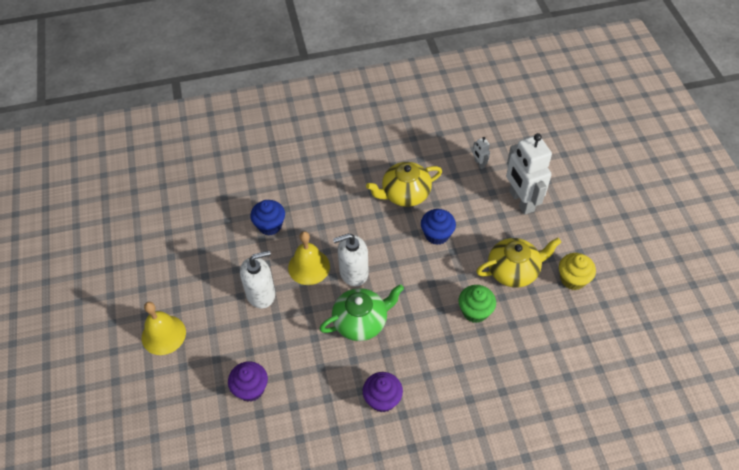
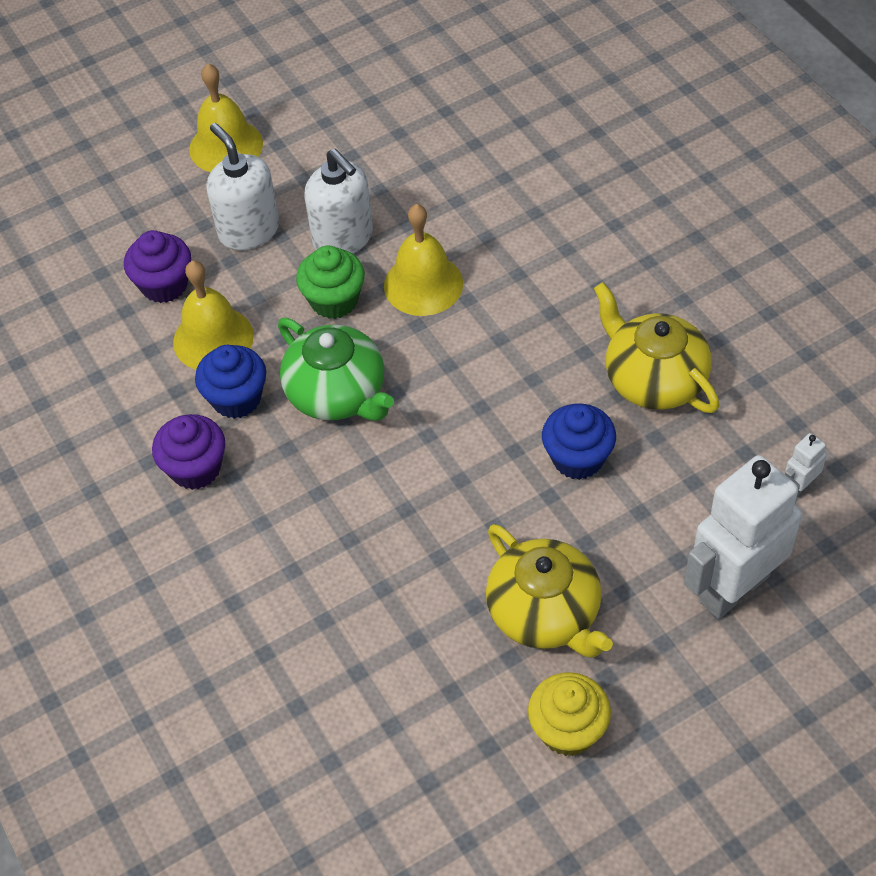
camera: 75 degrees right, 0 degrees up
blue cupcake [250,200,285,236] -> blue cupcake moved to [195,345,266,419]
white soap dispenser [333,233,369,287] -> white soap dispenser moved to [207,123,280,250]
green cupcake [459,285,496,323] -> green cupcake moved to [296,245,365,319]
none -> yellow bell [173,261,254,370]

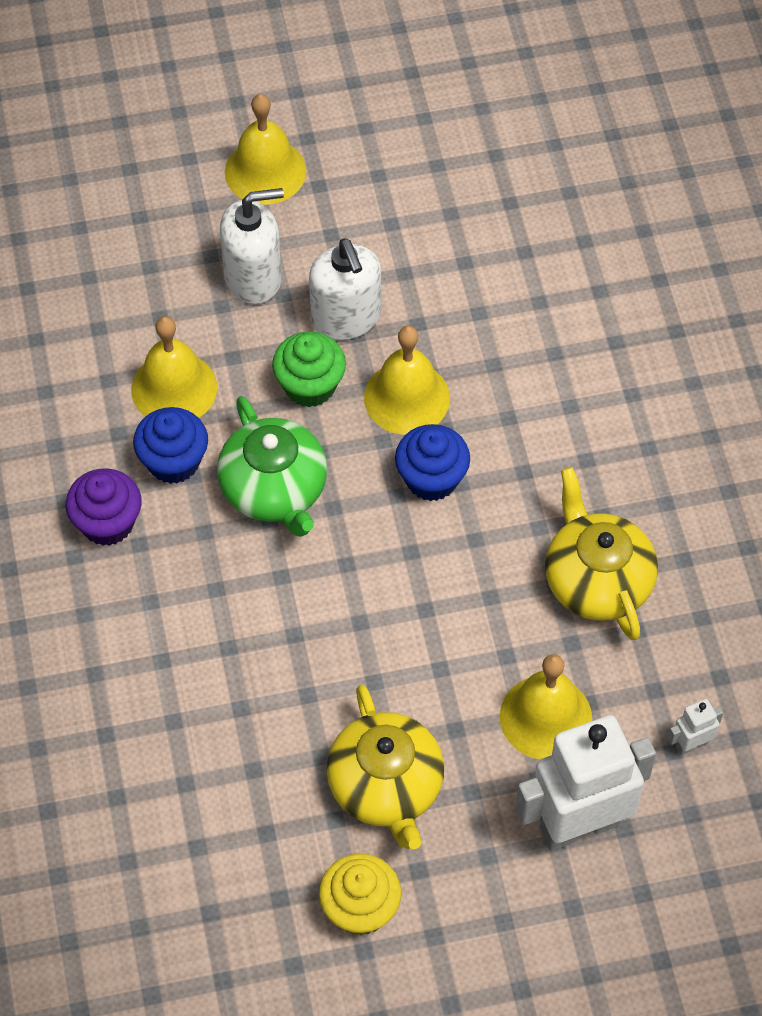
camera: 15 degrees right, 5 degrees up
purple cupcake [124,230,191,303] -> none
white soap dispenser [207,123,280,250] -> white soap dispenser turned 90 degrees clockwise [220,188,284,304]
blue cupcake [542,404,616,480] -> blue cupcake moved to [395,424,470,501]
none -> yellow bell [500,654,592,759]

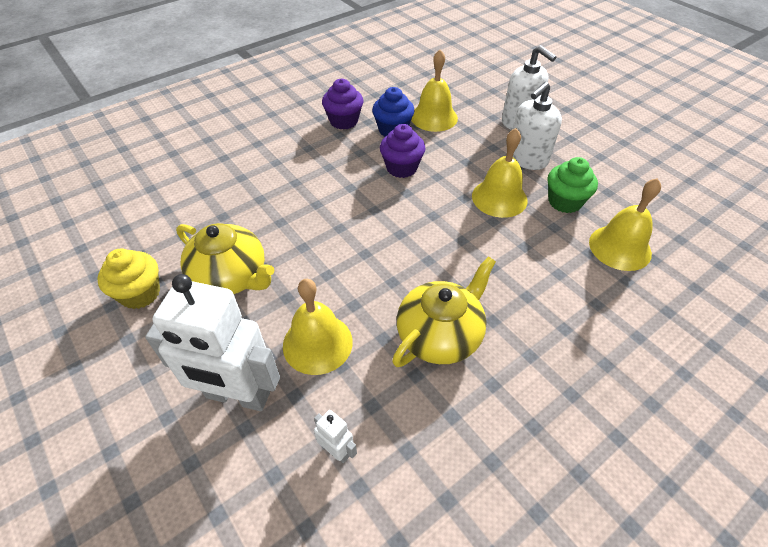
camera: 65 degrees right, 10 degrees down
green teapot [217,396,327,537] -> purple cupcake [380,124,426,178]
yellow bell [225,94,306,205] -> yellow bell moved to [589,178,661,271]
green cupcake [272,332,346,407] -> green cupcake moved to [548,157,598,213]
yellow teapot [326,684,444,849] -> yellow teapot turned 105 degrees counterclockwise [176,223,274,294]
blue cupcake [395,424,470,501] -> none
white robot [516,715,656,851] -> white robot turned 150 degrees clockwise [145,274,280,411]

